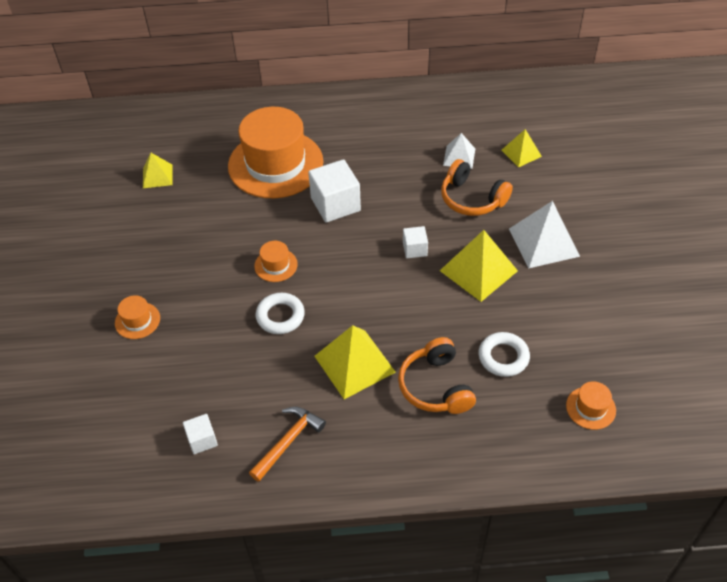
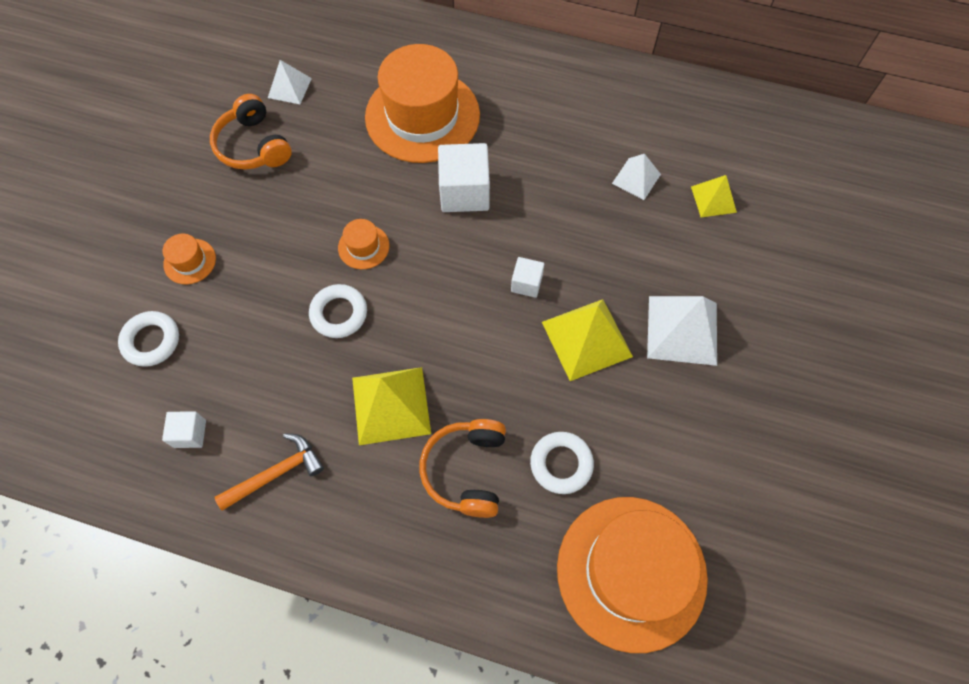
camera: 20 degrees right, 15 degrees up
yellow pyramid [143,153,172,188] -> white pyramid [268,60,312,104]
orange headphones [441,159,513,216] -> orange headphones moved to [210,94,292,170]
orange hat [566,381,616,430] -> orange hat [557,497,708,653], size x2.43
none -> white ring [118,311,179,367]

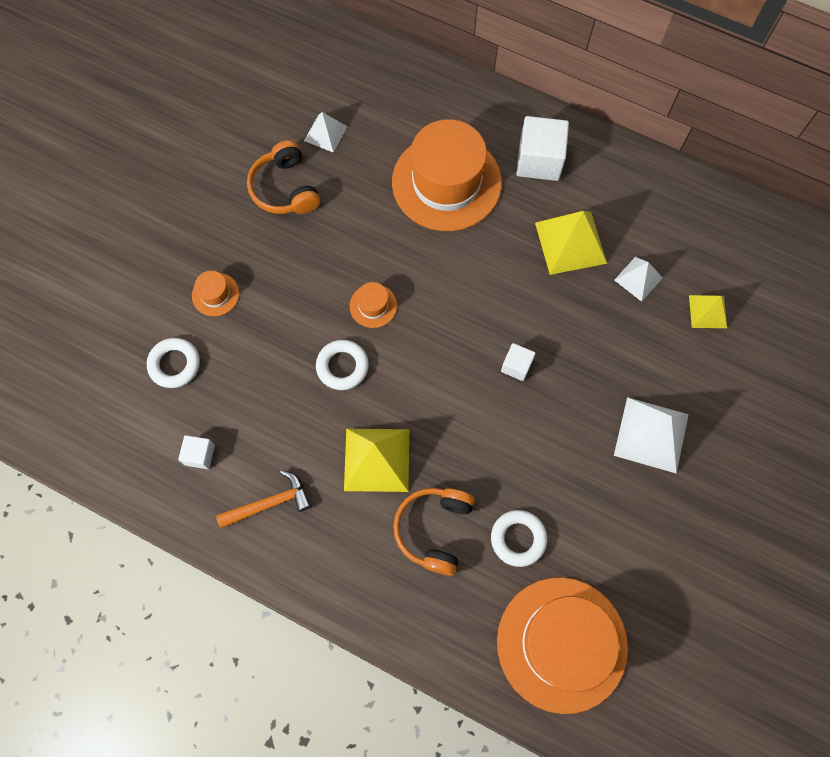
camera: 10 degrees right, 5 degrees up
white cube [438,143,490,212] -> white cube moved to [516,116,569,181]
yellow pyramid [542,299,633,381] -> yellow pyramid moved to [535,211,607,275]

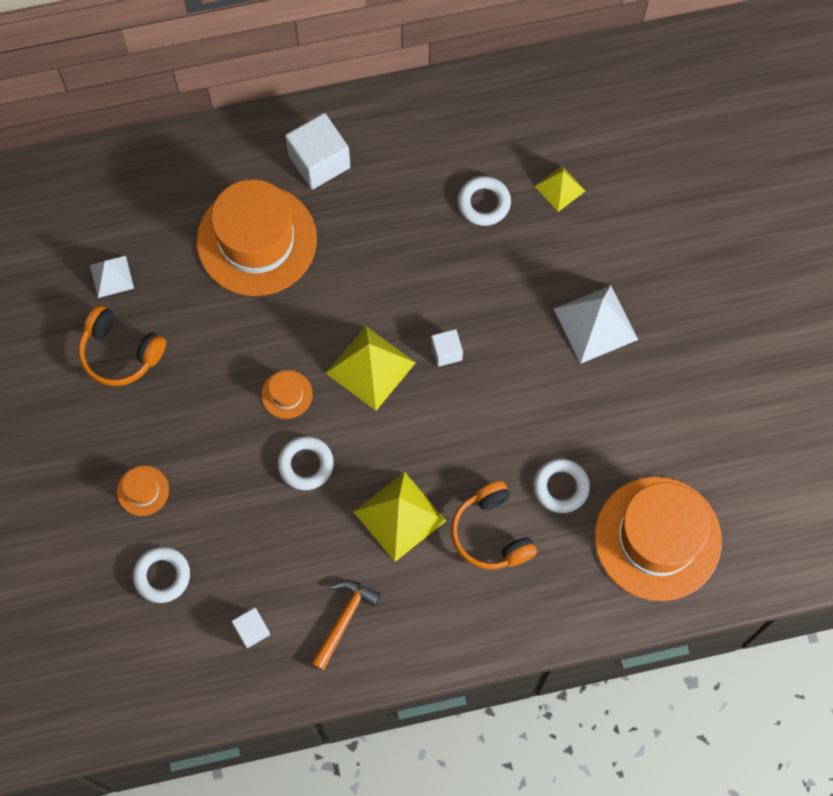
camera: 40 degrees left, 0 degrees up
yellow pyramid [535,211,607,275] -> yellow pyramid moved to [326,326,416,411]
white pyramid [614,257,663,302] -> white ring [458,176,511,226]

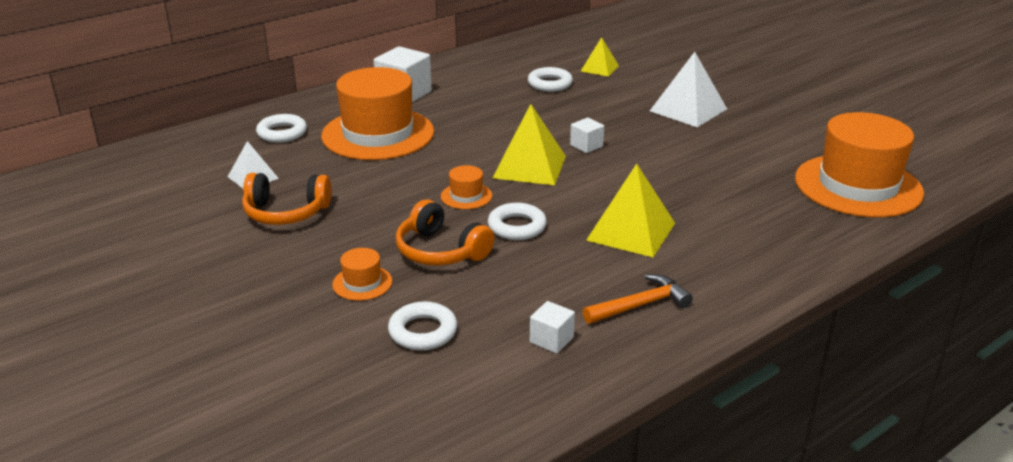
camera: 25 degrees left, 40 degrees down
orange hammer [311,580,381,671] -> orange hammer turned 60 degrees clockwise [583,274,693,324]
orange headphones [451,481,537,569] -> orange headphones moved to [395,200,494,266]
white ring [534,459,590,513] -> white ring moved to [256,114,307,143]

